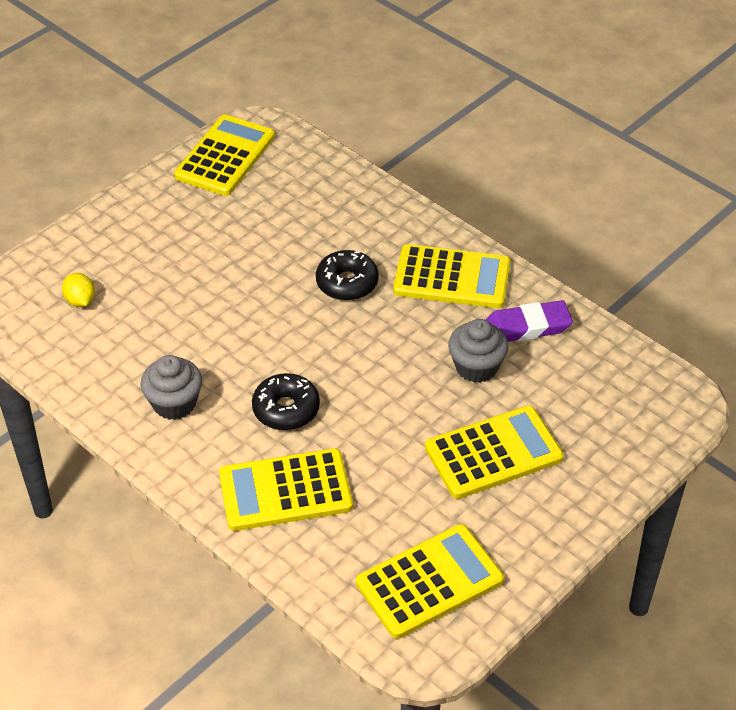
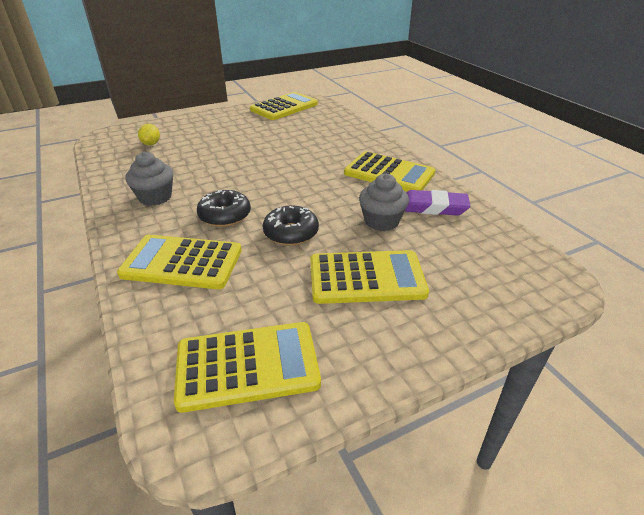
camera: 20 degrees right, 10 degrees down
black donut [316,250,379,301] -> black donut moved to [263,205,319,246]

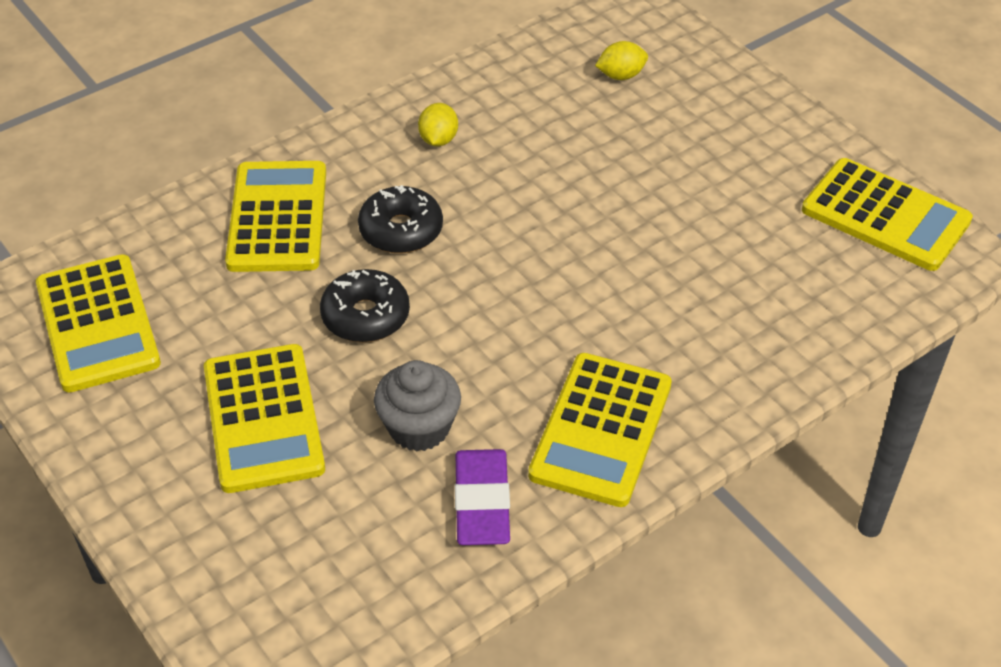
camera: 80 degrees right, 10 degrees up
grey cupcake [126,152,174,206] -> yellow lemon [418,103,458,146]

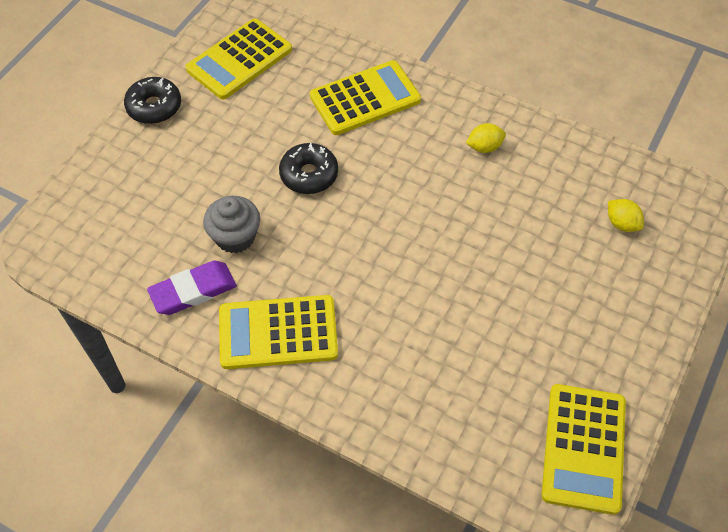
camera: 65 degrees right, 10 degrees up
yellow calculator [204,344,325,493] -> none
black donut [358,185,443,253] -> black donut moved to [124,77,181,124]

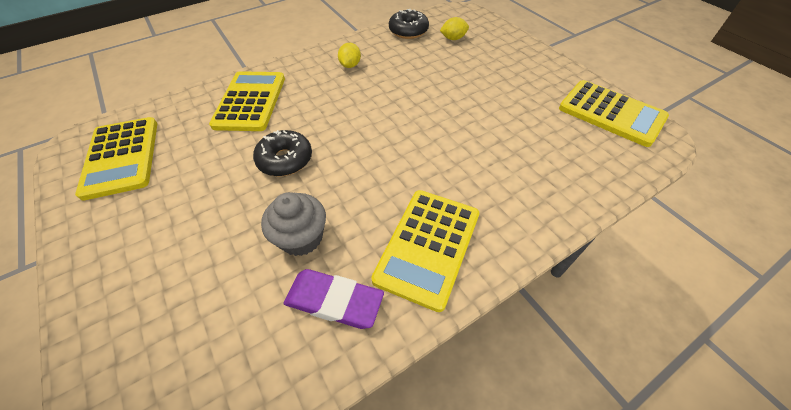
camera: 60 degrees left, 5 degrees down
black donut [124,77,181,124] -> black donut moved to [389,9,429,39]
purple eraser [147,261,237,315] -> purple eraser turned 75 degrees counterclockwise [283,269,384,329]

